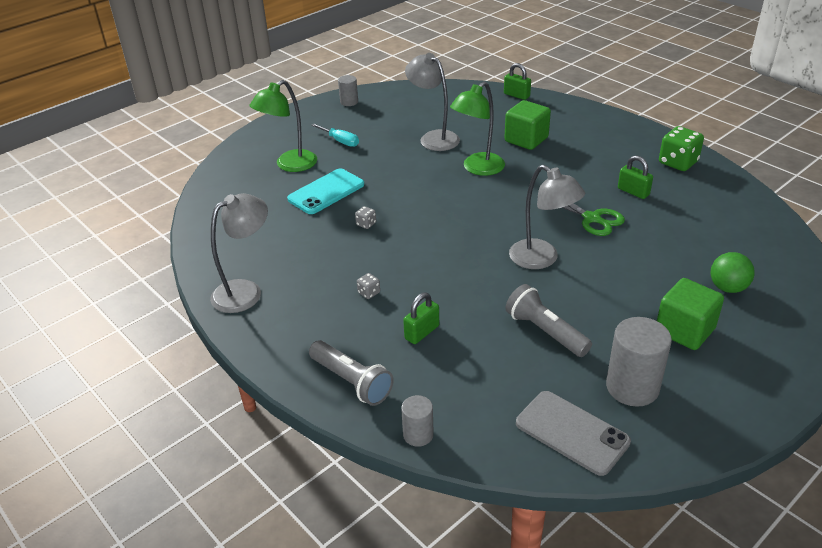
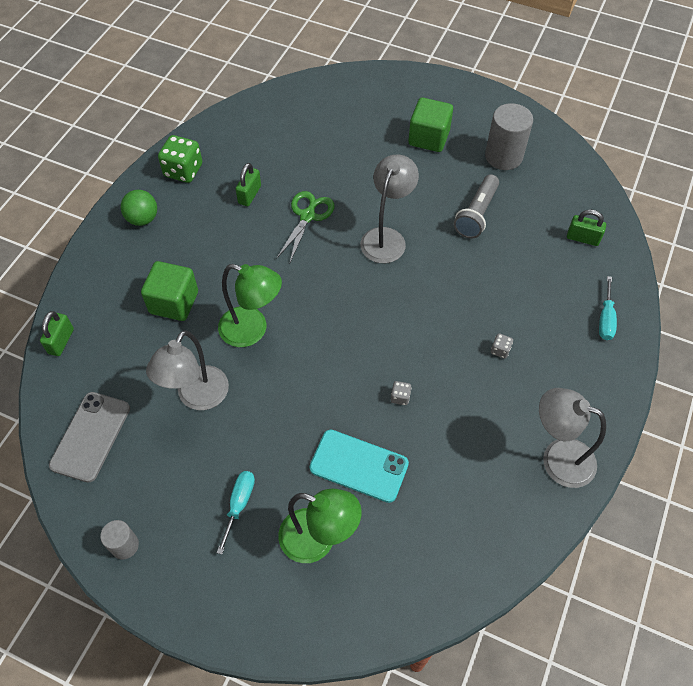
camera: 115 degrees left, 20 degrees up
grey flashlight [309,340,394,406] -> turquoise screwdriver [599,276,617,340]
grey cylinder [401,395,434,447] -> none
green padlock [403,292,439,344] -> green padlock moved to [567,209,606,246]
grey phone [516,391,631,476] -> grey phone moved to [49,392,130,483]
green ball [711,252,755,293] -> green ball moved to [121,190,157,226]

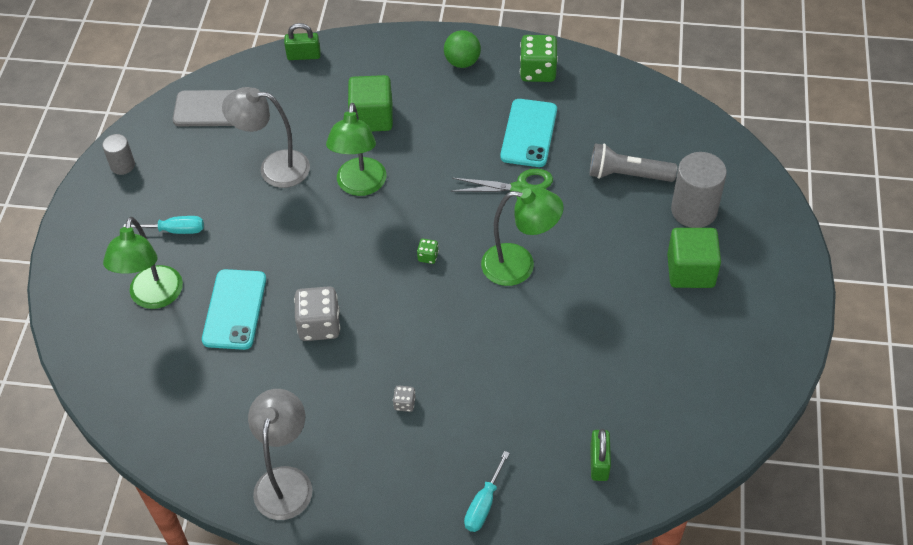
camera: 75 degrees right, 5 degrees down
green padlock [236,163,261,206] -> turquoise phone [500,99,557,167]
grey lamp [360,155,419,263] -> green lamp [481,188,564,286]
grey dice [391,381,412,405] -> grey dice [294,286,340,341], size x2.14
grey flashlight [454,174,499,239] -> grey flashlight moved to [589,143,677,182]
grey cylinder [485,103,533,170] -> grey cylinder moved to [671,152,727,228]
turquoise screwdriver [599,276,617,340] -> turquoise screwdriver turned 60 degrees counterclockwise [464,451,510,532]
none -> green dice [417,239,439,264]

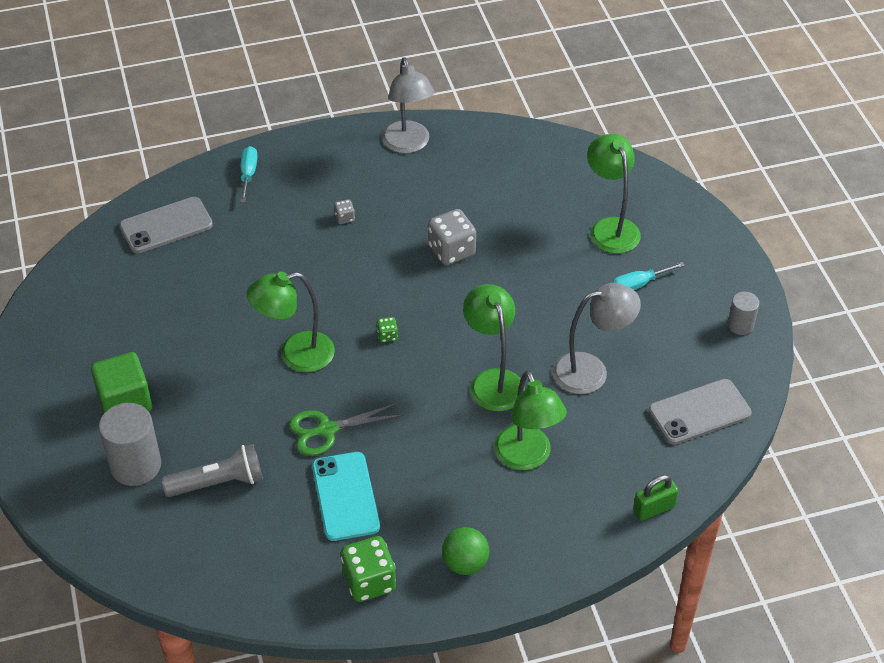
camera: 155 degrees right, 5 degrees down
turquoise phone [202,269,266,350] -> none
green cube [348,75,393,132] -> green lamp [494,371,567,470]
green padlock [590,429,611,481] -> grey phone [119,197,213,253]

